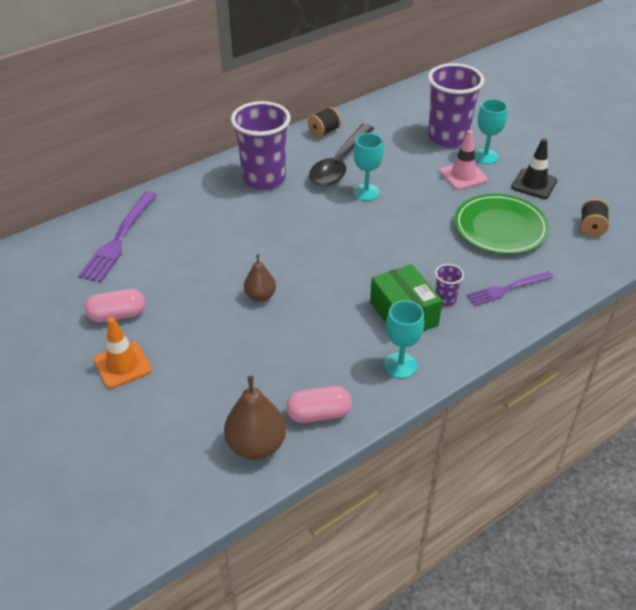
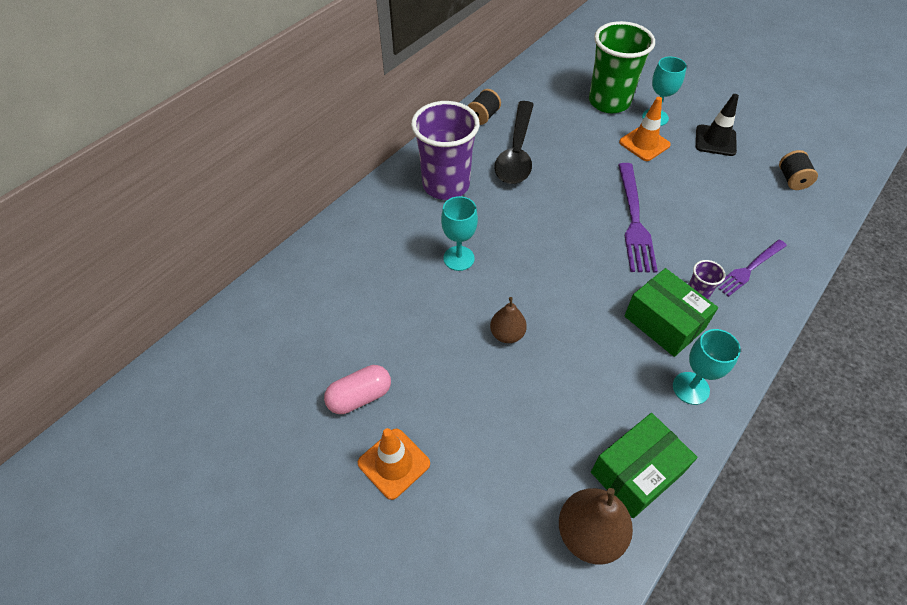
camera: 15 degrees left, 10 degrees up
purple fork [78,191,157,282] -> purple fork moved to [618,163,658,273]
pink capsule [287,386,352,423] -> green box [591,413,697,518]
turquoise goblet [353,133,384,201] -> turquoise goblet moved to [441,196,478,271]
purple cup [428,63,484,147] -> green cup [589,21,655,113]
pink traffic cone [440,130,488,190] -> orange traffic cone [619,97,671,161]
green plate [454,194,549,254] -> none

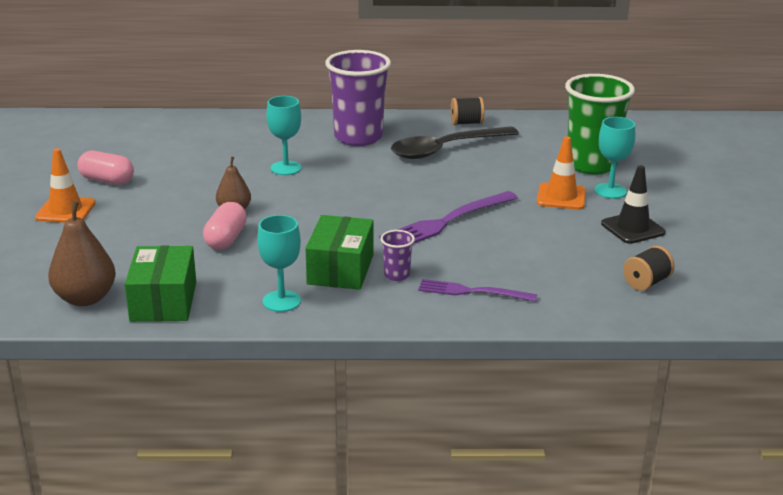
camera: 50 degrees right, 25 degrees down
green box [591,413,697,518] -> green box turned 75 degrees clockwise [125,246,196,322]
none -> pink capsule [203,202,247,250]

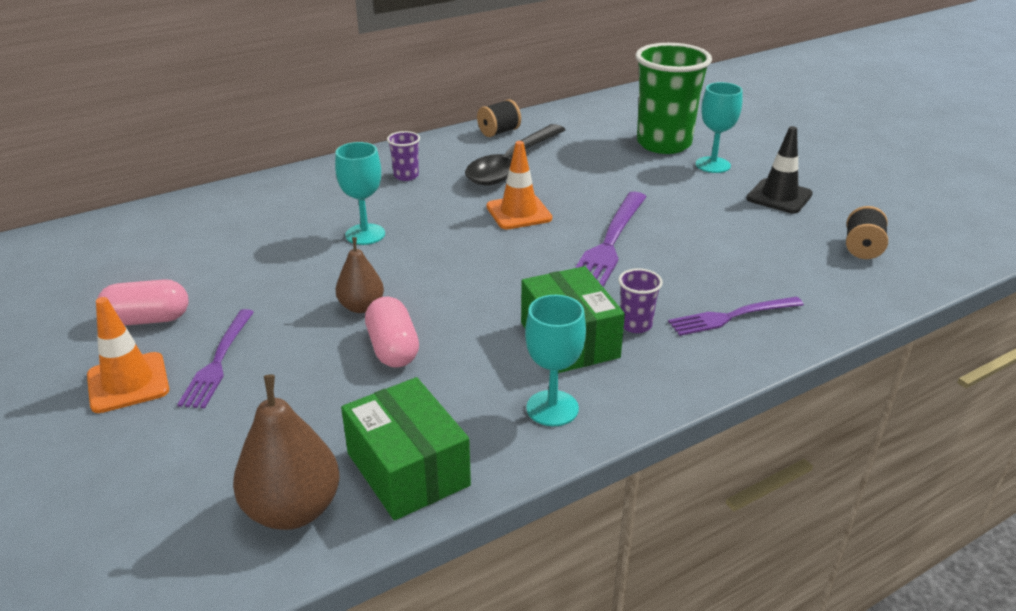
camera: 30 degrees left, 5 degrees up
purple cup [325,50,391,146] -> purple cup [387,131,420,181], size x0.43
orange traffic cone [537,136,586,210] -> orange traffic cone moved to [486,141,552,230]
none -> purple fork [177,309,254,408]

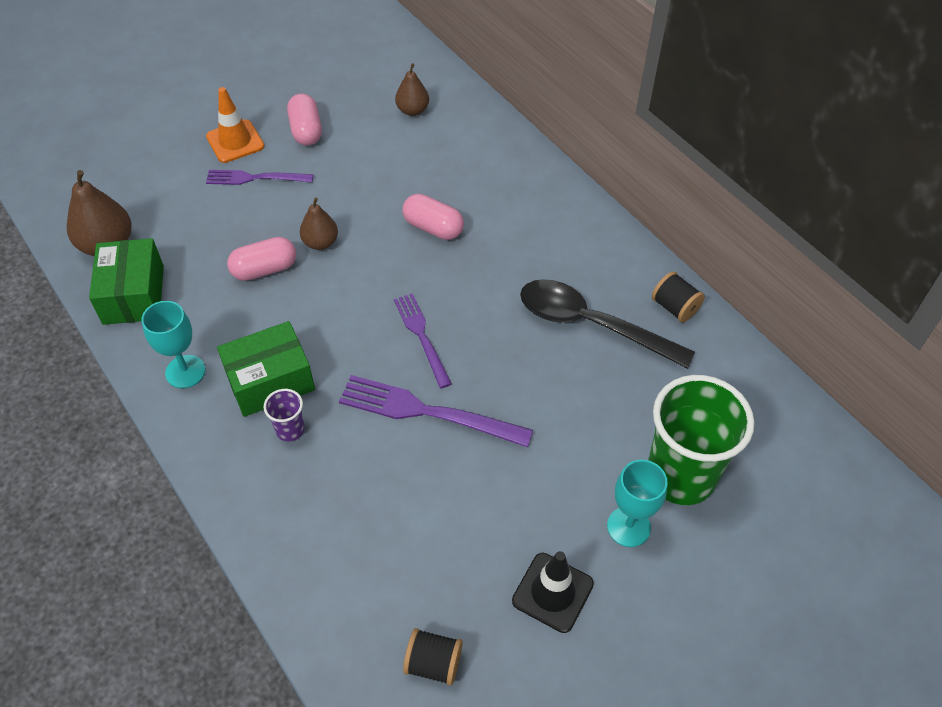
camera: 85 degrees right, 20 degrees up
turquoise goblet [335,142,385,245] -> pink capsule [402,194,464,240]
green box [341,377,471,520] -> green box turned 60 degrees counterclockwise [89,238,164,325]
purple cup [387,131,420,181] -> none
orange traffic cone [486,141,552,230] -> none
purple fork [668,296,804,336] -> purple fork moved to [394,293,452,388]
none -> brown pear [395,63,429,116]

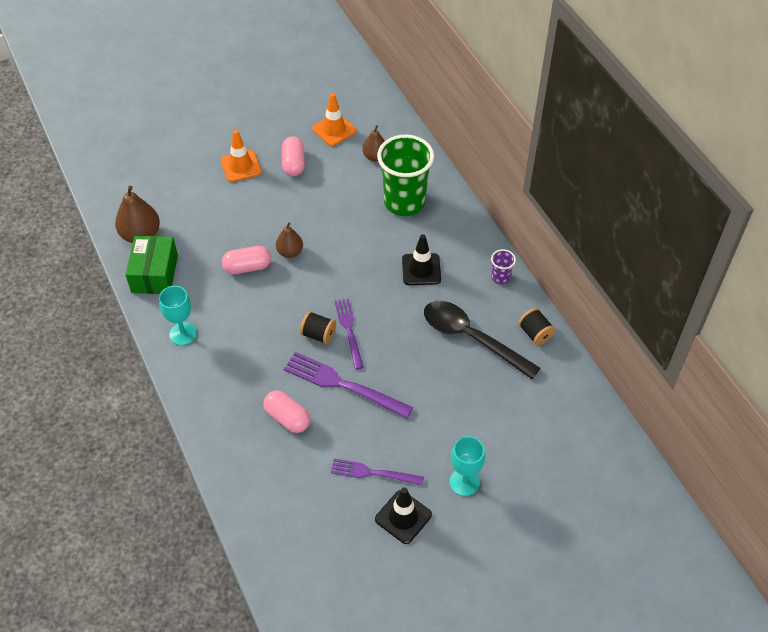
camera: 10 degrees right, 0 degrees up
purple fork [206,170,313,185] -> purple fork moved to [331,458,424,486]
green box [217,321,315,417] -> none
purple cup [263,389,305,441] -> purple cup moved to [491,249,516,284]
pink capsule [402,194,464,240] -> pink capsule moved to [263,390,310,433]
black spool [403,628,463,686] -> black spool moved to [300,311,336,344]
green cup [648,375,754,505] -> green cup moved to [377,135,434,216]
none -> orange traffic cone [312,93,356,146]
none -> black traffic cone [402,234,441,285]

